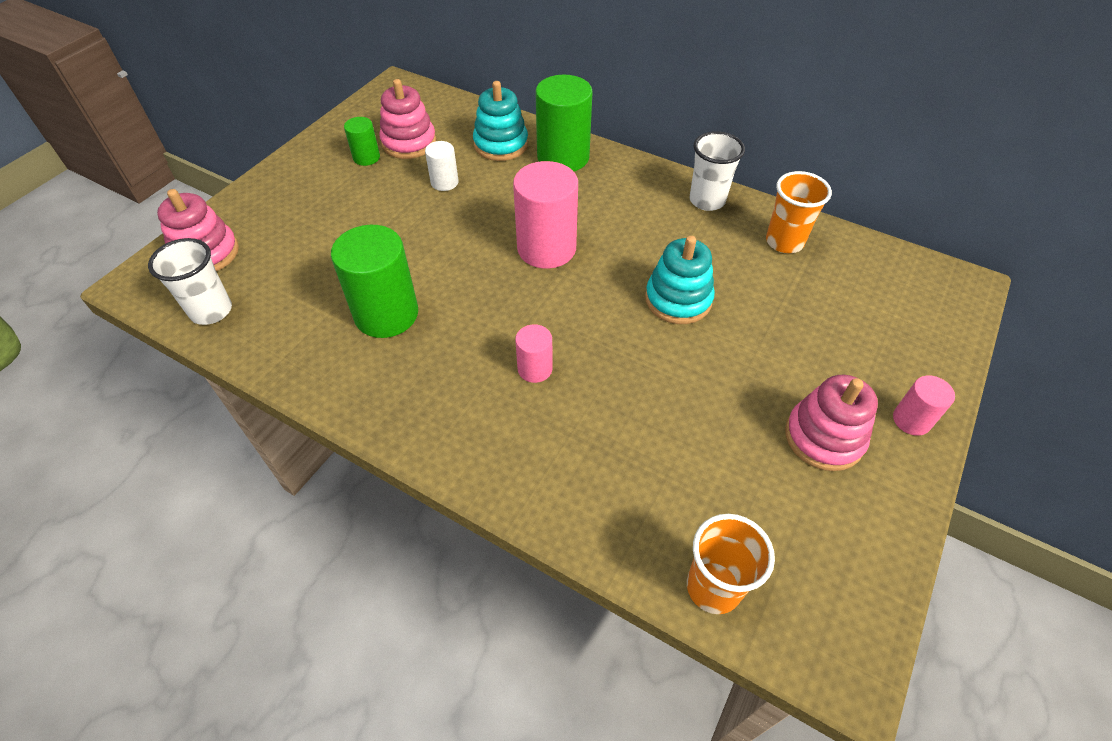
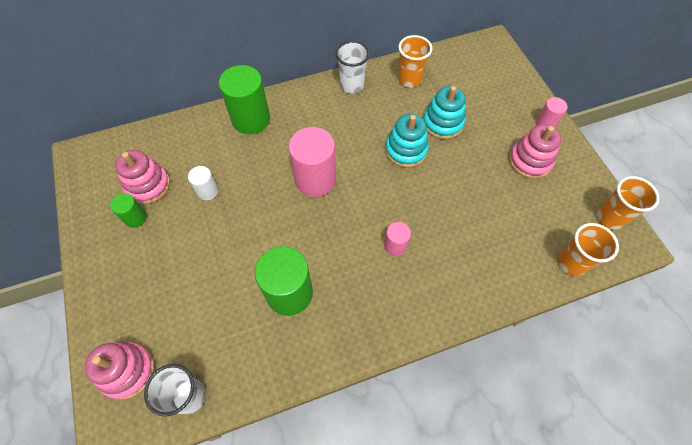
camera: 50 degrees left, 10 degrees up
turquoise stacking toy [473,81,528,161] -> turquoise stacking toy moved to [423,86,466,139]
none -> orange cup [597,176,659,230]

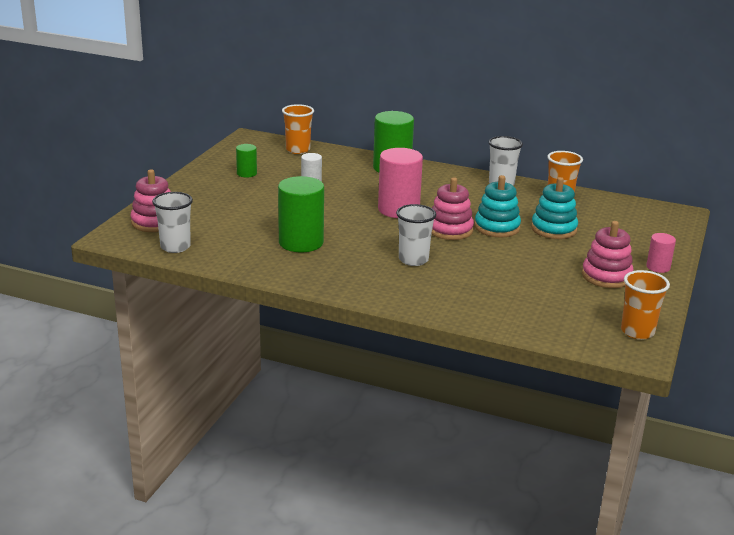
camera: 40 degrees right, 35 degrees down
pink stacking toy [115,150,170,204] -> pink stacking toy moved to [431,177,474,240]
pink cylinder [384,222,411,256] -> white cup [396,204,436,266]
orange cup [558,223,619,276] -> orange cup moved to [282,104,314,154]

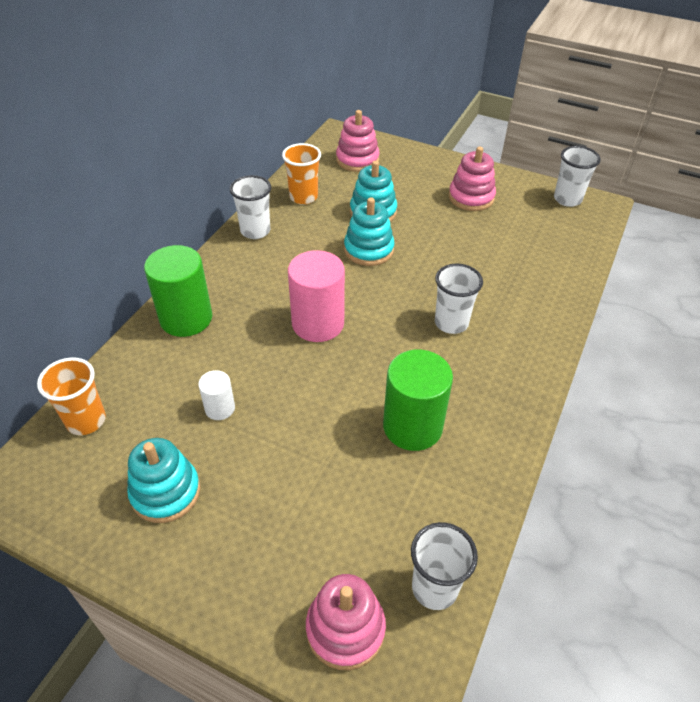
camera: 85 degrees left, 20 degrees up
green cylinder [236,144,257,178] -> turquoise stacking toy [127,438,200,523]
pink stacking toy [431,177,474,240] -> pink stacking toy moved to [336,110,380,172]
orange cup [621,270,670,340] -> white cup [554,146,601,207]
pink cylinder [646,233,676,273] -> none

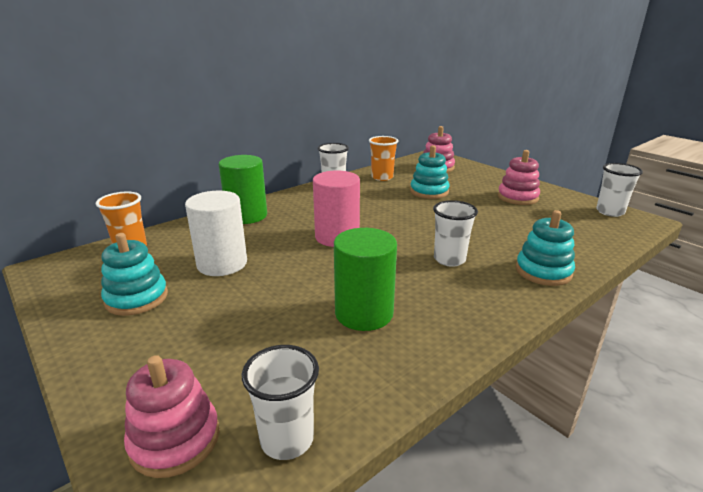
camera: 25 degrees right, 20 degrees down
white cylinder [198,370,235,420] -> white cylinder [185,191,247,276], size x1.95
turquoise stacking toy [344,198,395,266] -> turquoise stacking toy moved to [516,210,575,286]

